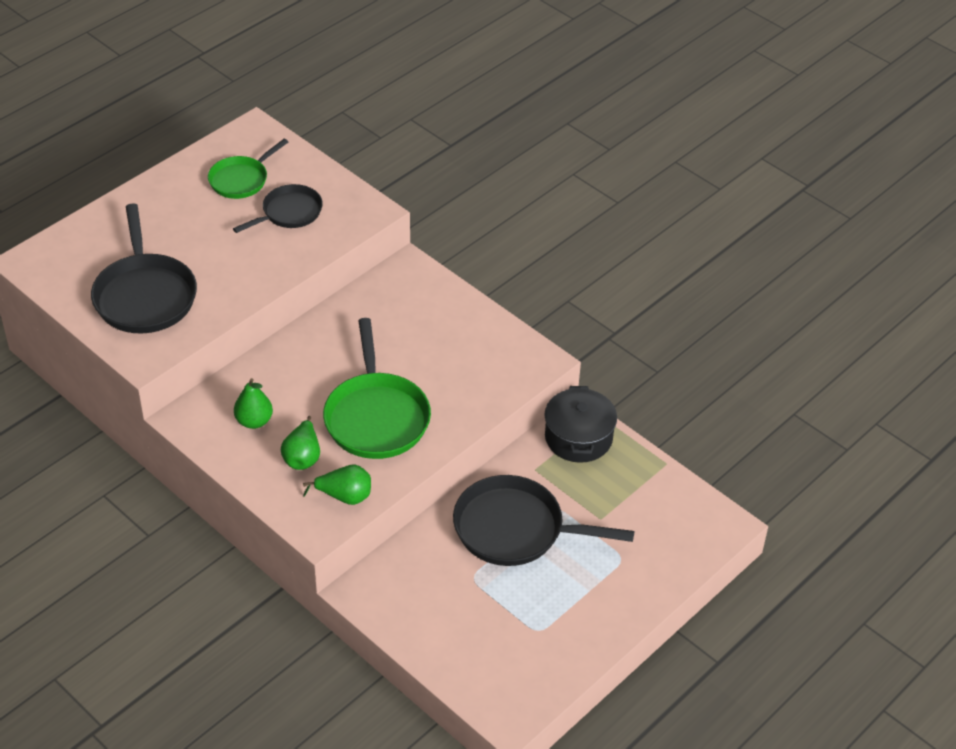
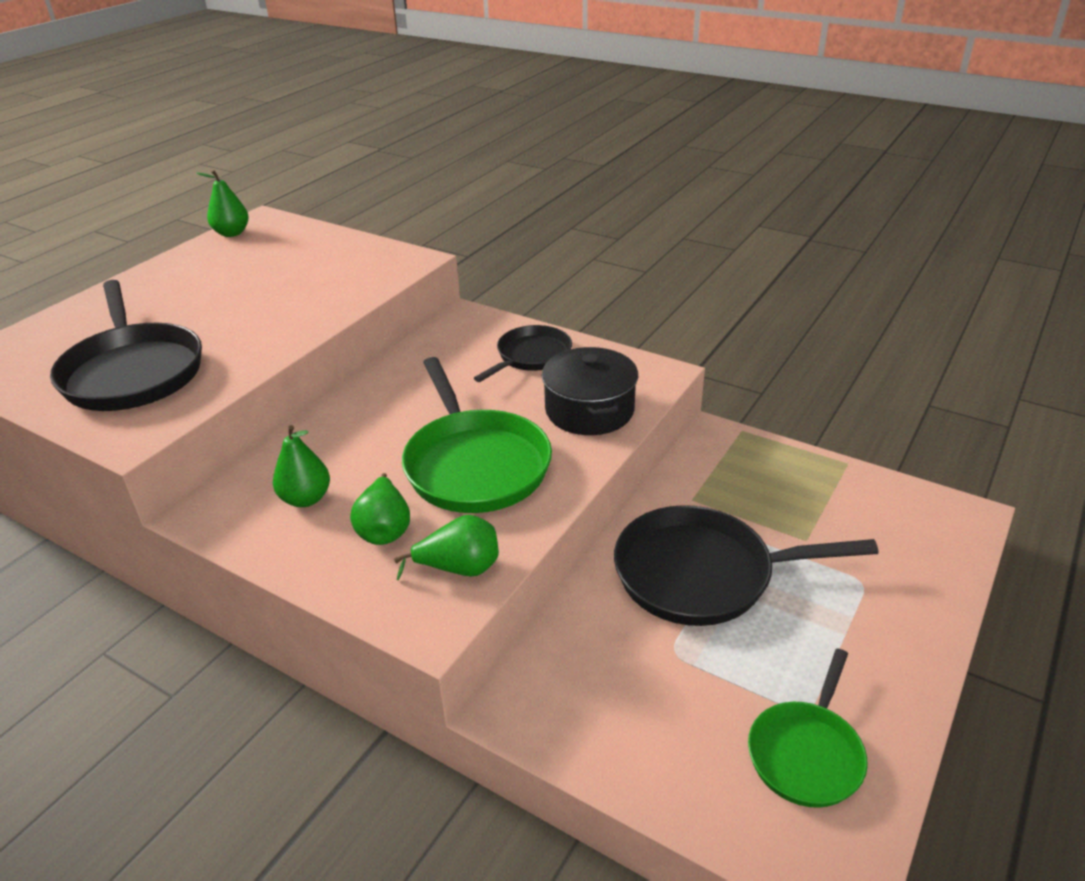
camera: 10 degrees left, 10 degrees down
green pan [208,139,288,199] -> green pan moved to [748,649,868,808]
black pan [233,184,323,233] -> black pan moved to [474,325,572,382]
black pot [544,386,617,463] -> black pot moved to [542,347,638,435]
none -> green pear [196,170,249,237]

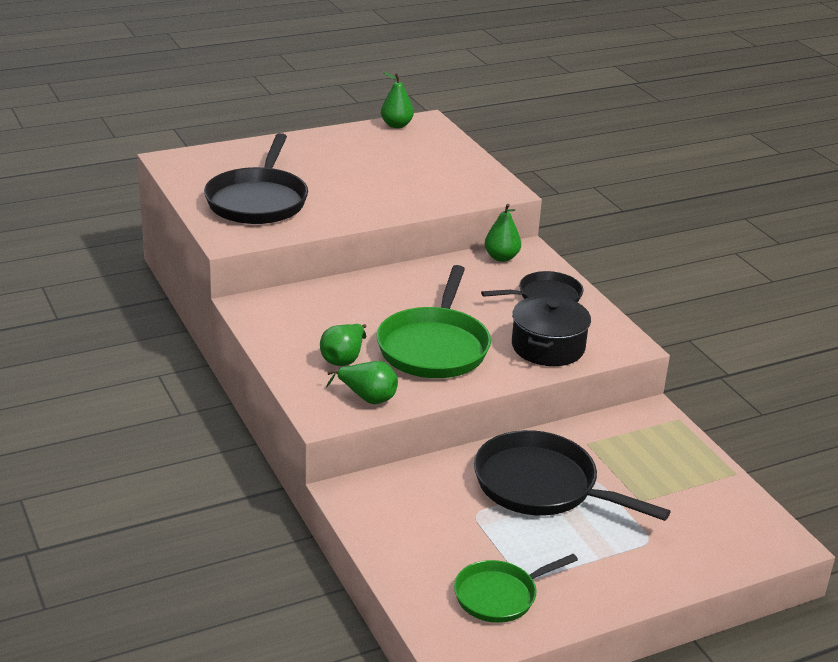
camera: 30 degrees right, 5 degrees down
green pear [273,425,330,507] -> green pear moved to [485,204,521,262]

